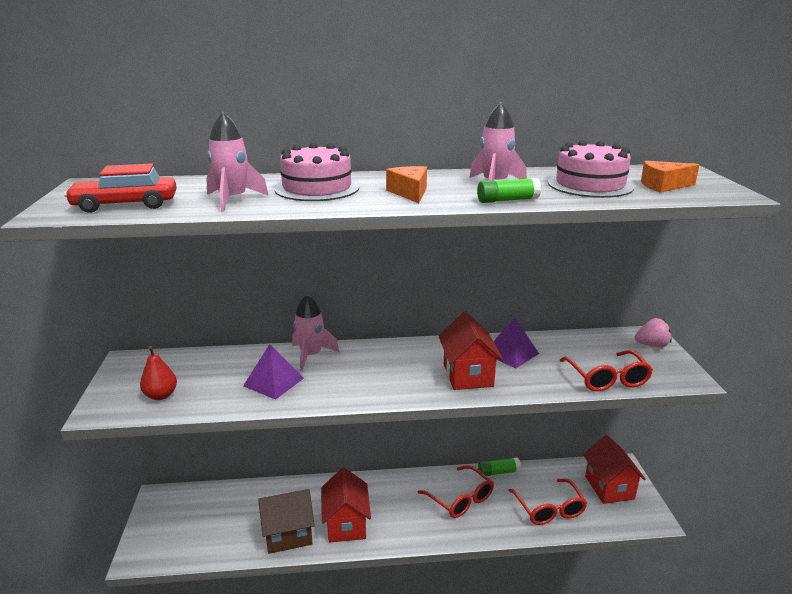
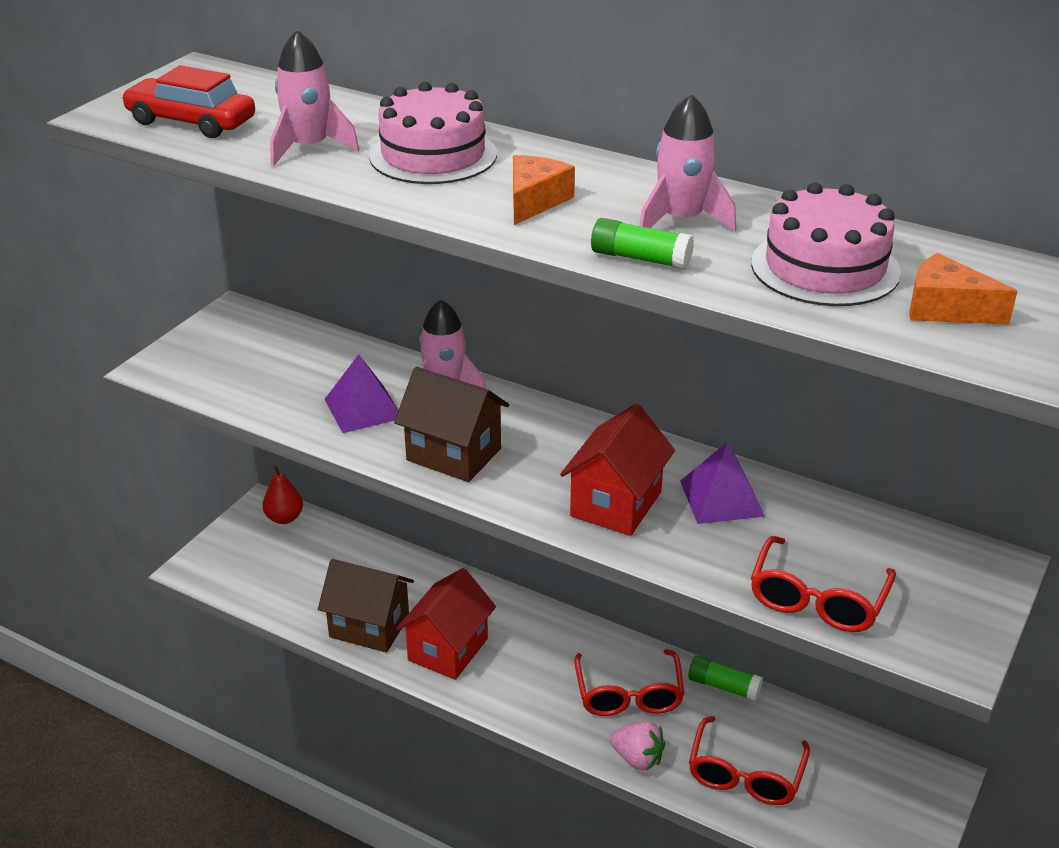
camera: 35 degrees right, 10 degrees up
red pear [140,346,177,400] -> red pear moved to [262,465,303,524]
red house [583,435,646,504] -> none
pink strawberry [634,318,672,347] -> pink strawberry moved to [610,721,665,770]
none -> brown house [394,367,509,482]

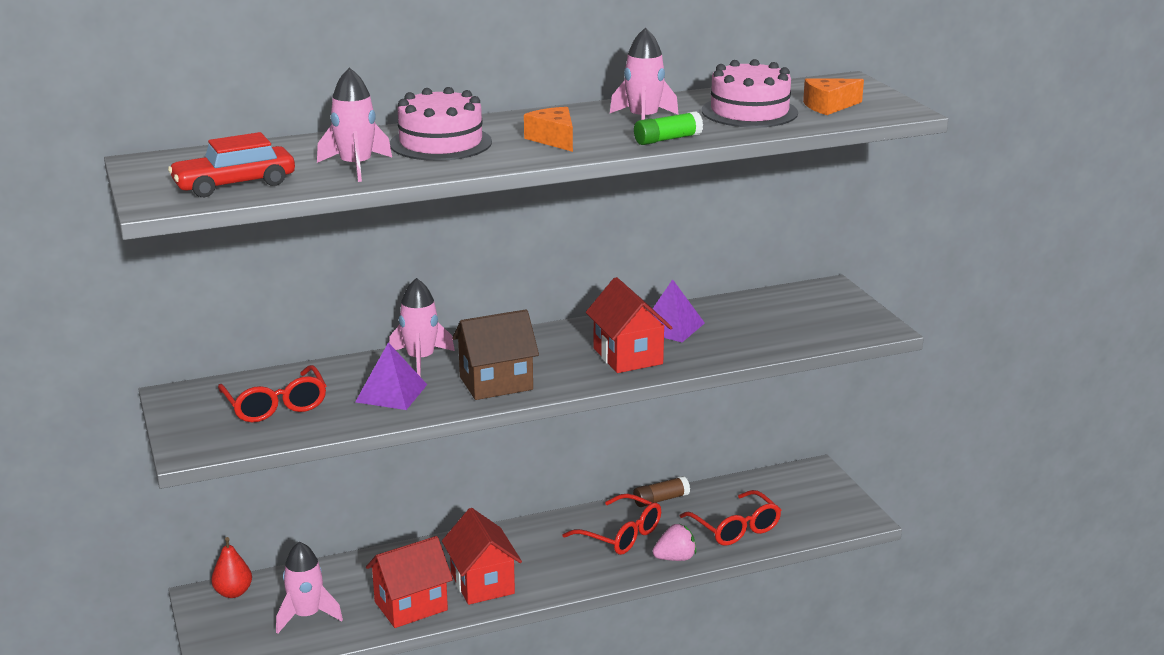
camera: 50 degrees left, 10 degrees down
brown house [318,559,414,653] -> red house [366,536,453,628]
green glue stick [688,656,763,701] -> brown glue stick [633,476,690,507]
red glasses [751,536,896,632] -> red glasses moved to [218,365,326,422]
none -> pink rocket [276,541,343,634]

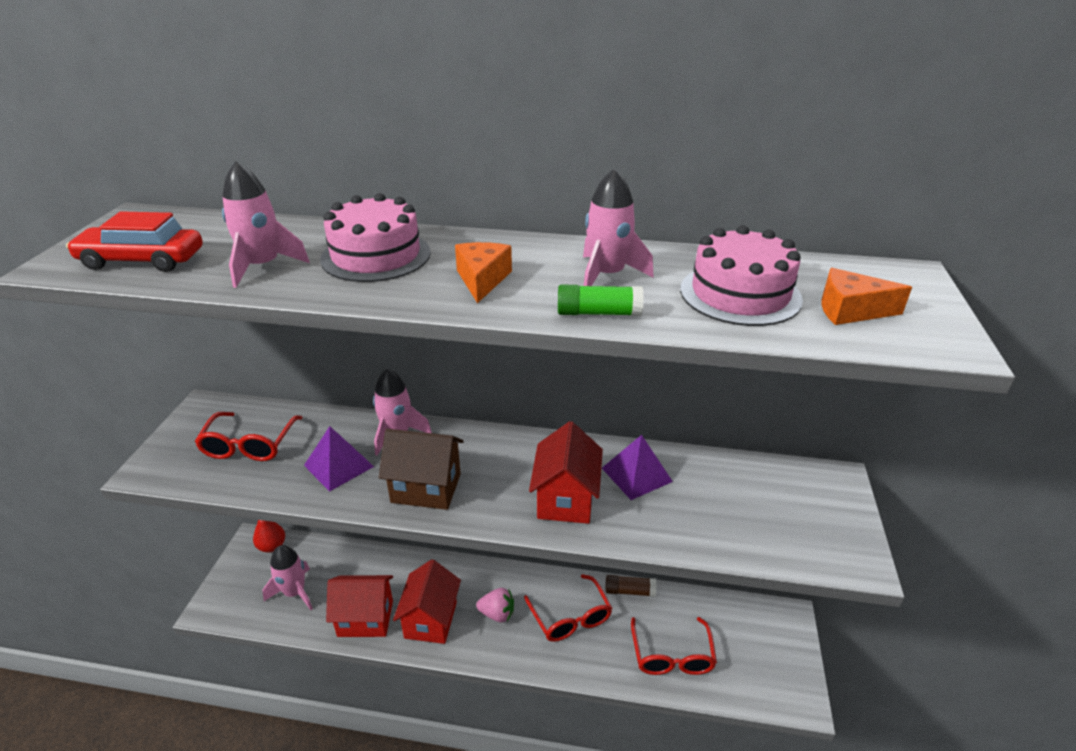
camera: 30 degrees right, 10 degrees up
pink strawberry [652,524,696,561] -> pink strawberry moved to [476,588,514,622]

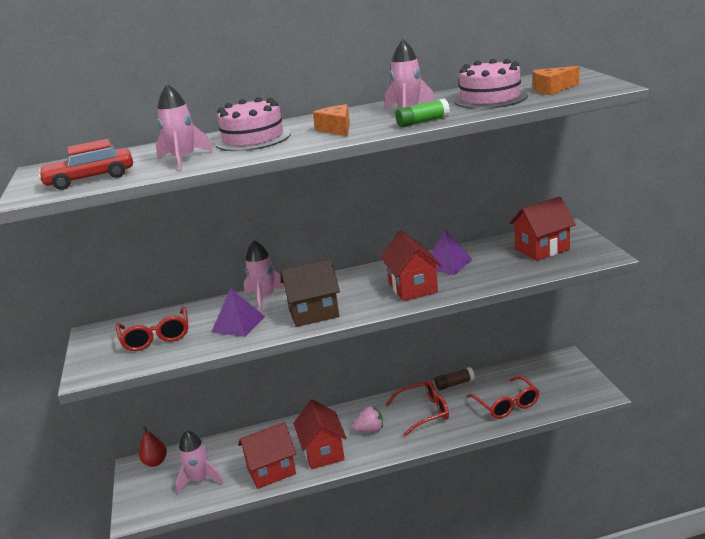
camera: 20 degrees left, 10 degrees down
red glasses [524,574,612,642] -> red glasses turned 60 degrees counterclockwise [385,380,449,436]
none -> red house [509,196,576,261]

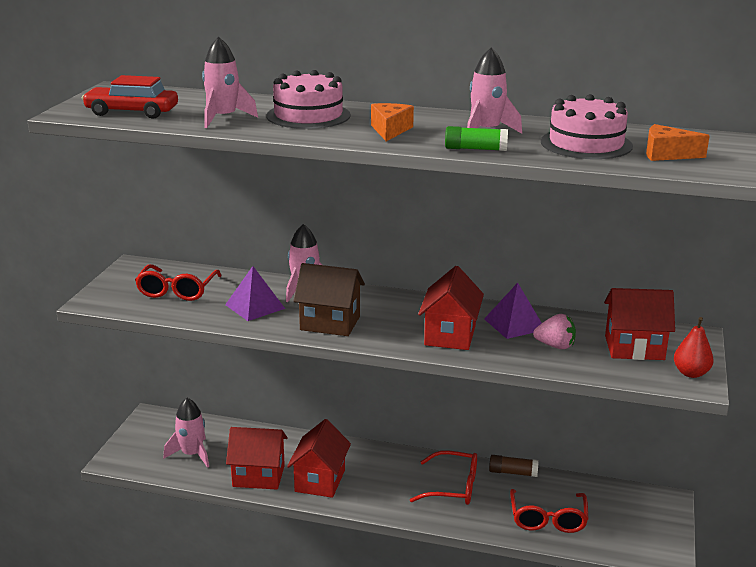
camera: 25 degrees right, 0 degrees up
red pear [139,426,167,467] -> red pear moved to [674,317,714,378]
pink strawberry [353,406,383,433] -> pink strawberry moved to [533,314,576,349]

